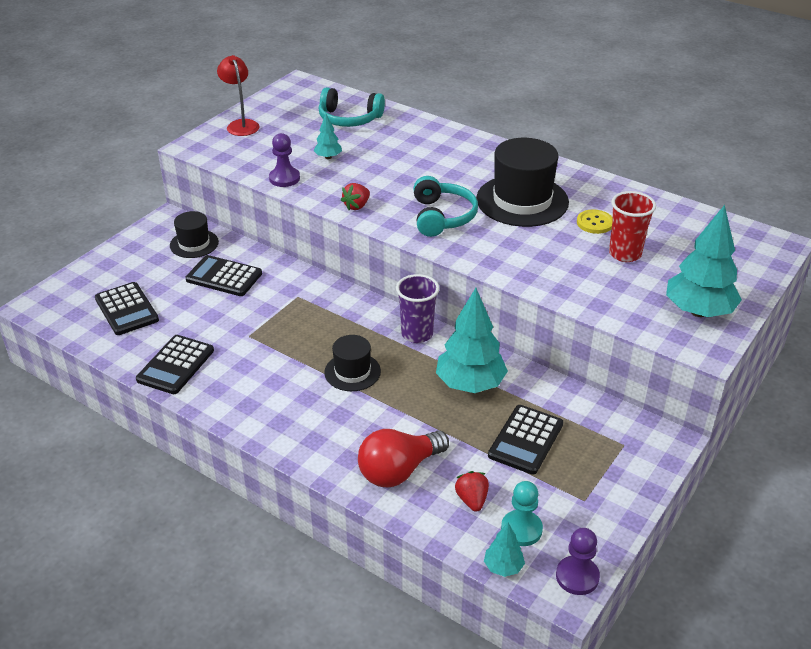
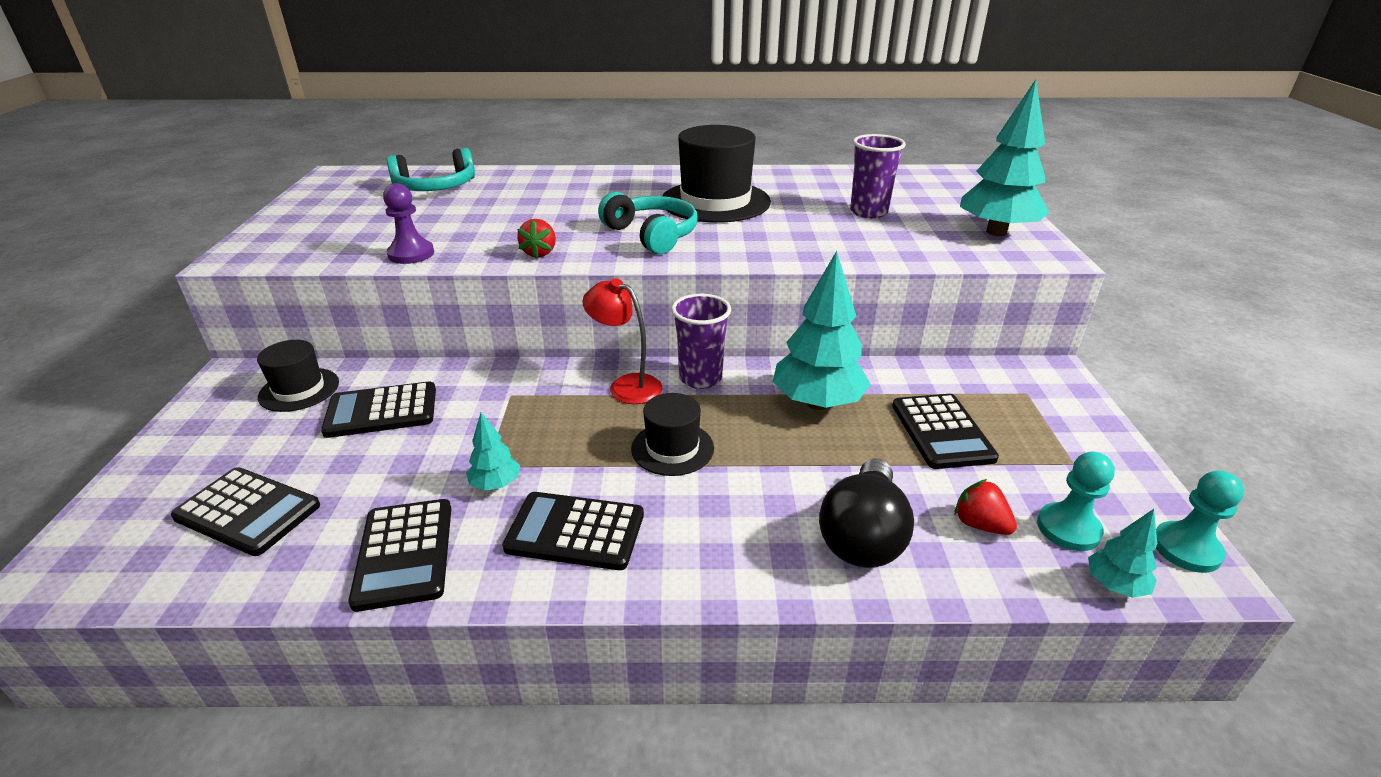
camera: 35 degrees left, 5 degrees down
red lamp [217,55,260,136] -> red lamp moved to [582,278,662,404]
turquoise tree [314,114,342,159] -> turquoise tree moved to [466,412,520,491]
red light bulb [358,429,449,488] -> black light bulb [819,458,914,568]
purple pawn [556,528,600,595] -> turquoise pawn [1156,470,1244,573]
yellow button [577,210,613,234] -> none
red cup [609,191,656,262] -> purple cup [850,134,906,218]
none -> black calculator [502,492,644,570]

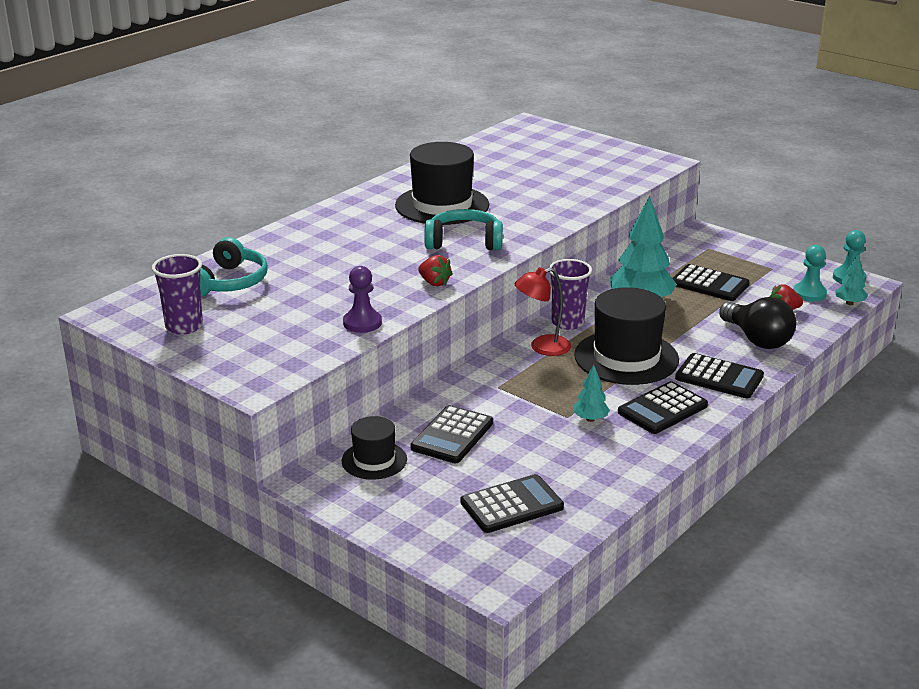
camera: 50 degrees left, 5 degrees down
black calculator [348,499,451,612] -> black calculator moved to [675,353,764,398]
black hat [631,393,714,476] -> black hat [574,287,679,385], size x1.80
purple cup [850,134,906,218] -> purple cup moved to [152,254,203,335]
turquoise tree [960,79,1049,236] -> none

